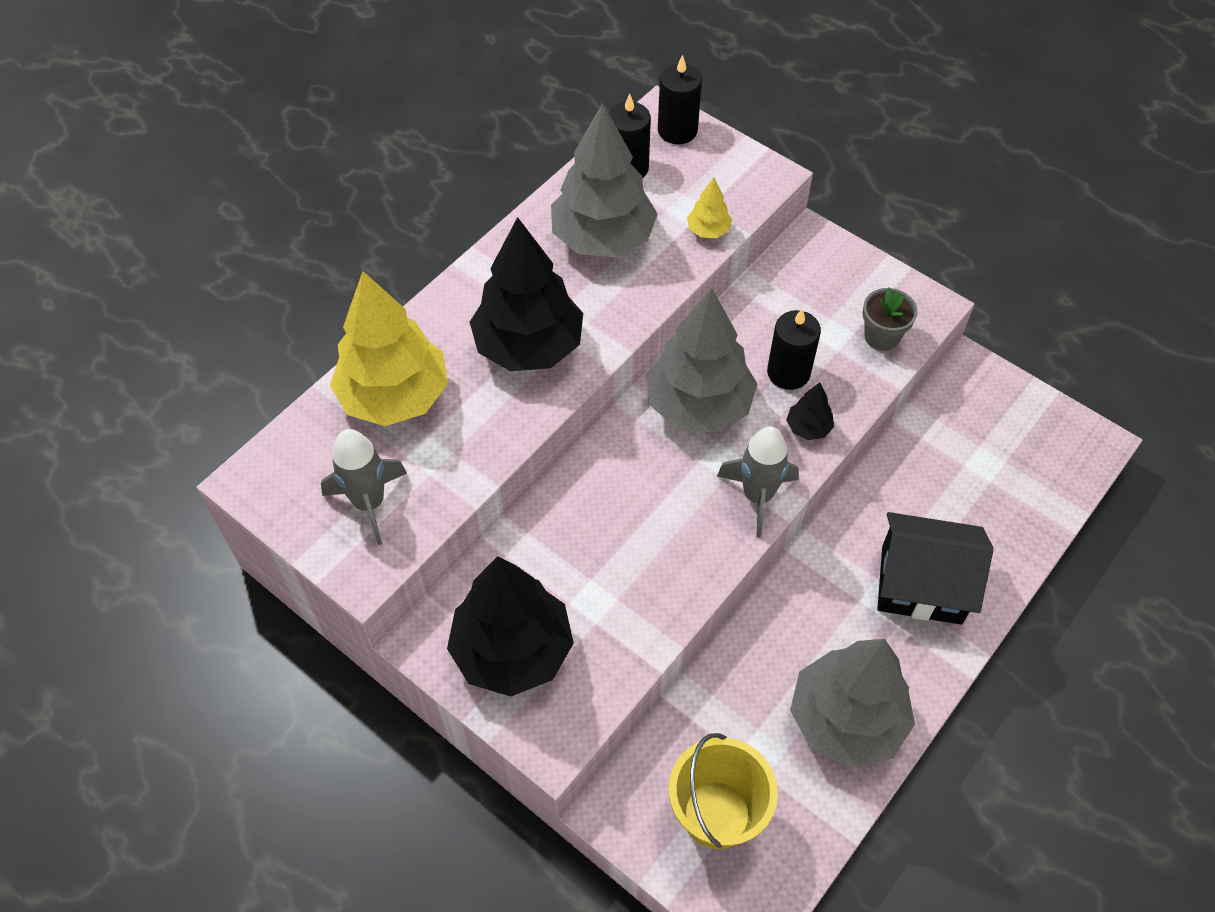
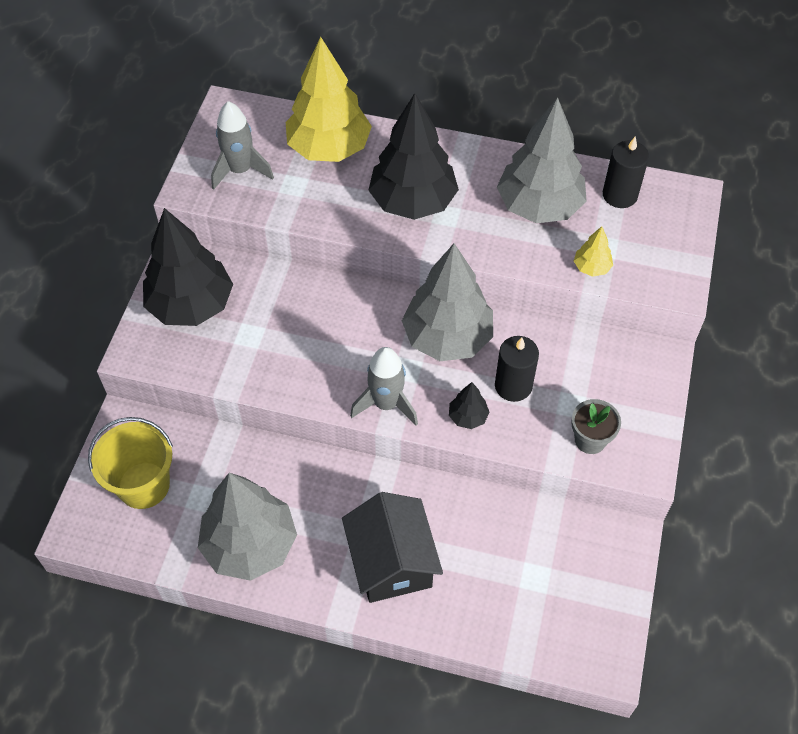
camera: 65 degrees right, 0 degrees up
black candle [658,55,702,144] -> none

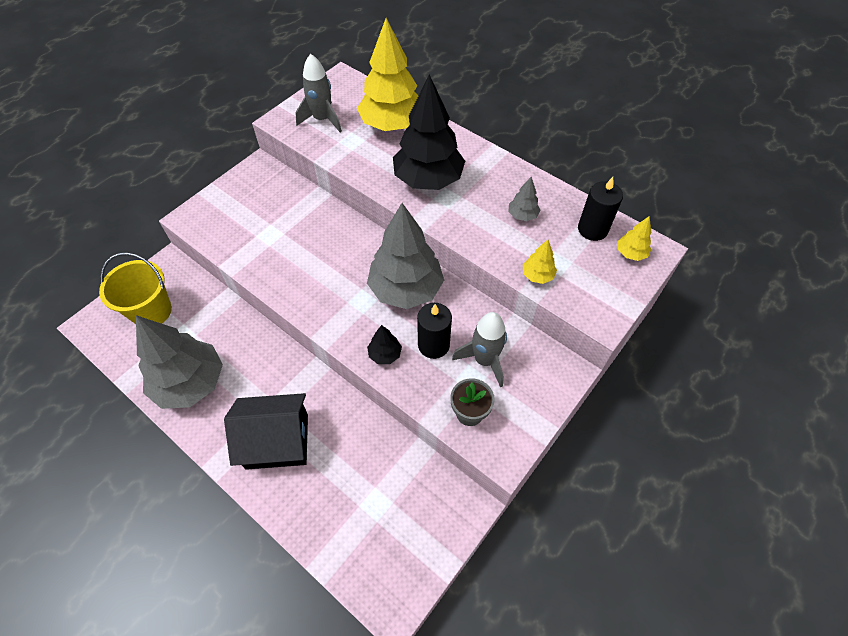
camera: 25 degrees right, 0 degrees up
black tree [143,208,233,326] -> none
black house [342,492,443,603] -> black house turned 75 degrees clockwise [224,393,308,470]
grey rocket [350,347,418,426] -> grey rocket moved to [452,312,507,388]
grey tree [497,97,587,223] -> grey tree [509,177,541,221], size x0.43
none -> yellow tree [617,216,651,261]

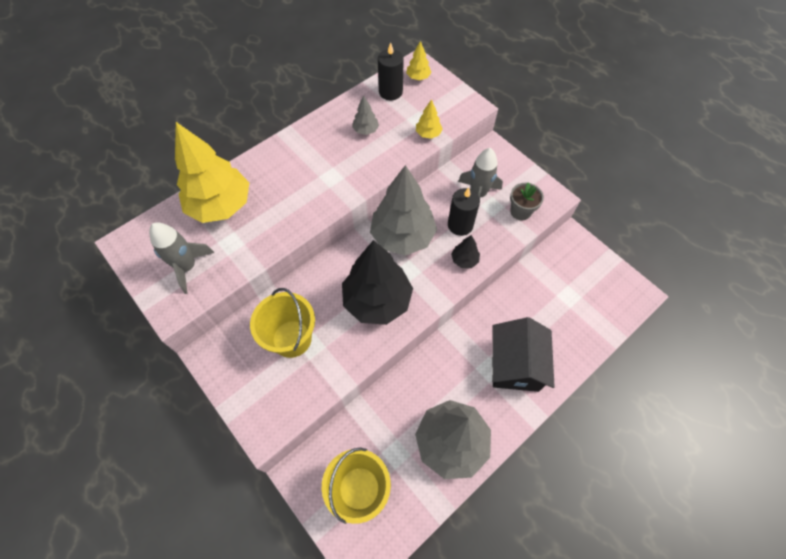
camera: 80 degrees left, 5 degrees up
black tree [393,74,465,190] -> black tree moved to [342,240,413,325]
none -> yellow bucket [250,288,315,358]

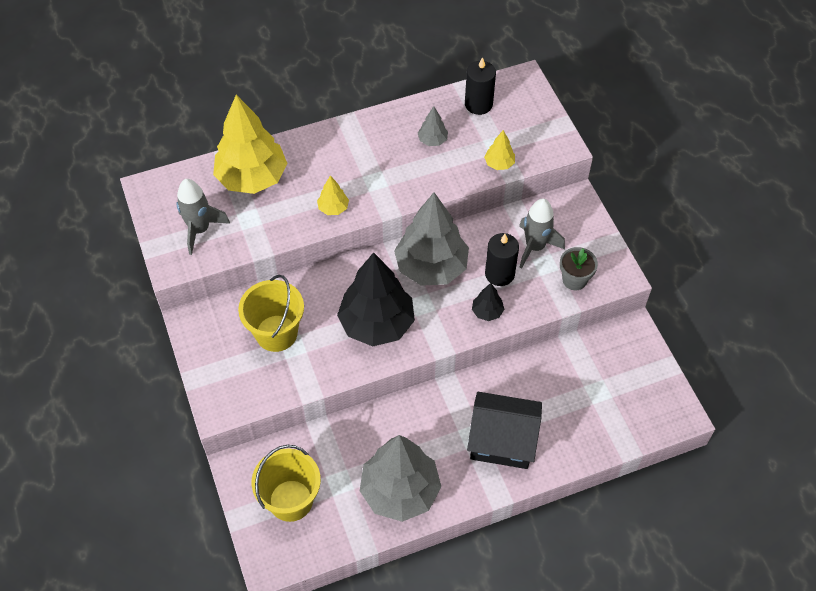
camera: 20 degrees right, 5 degrees down
yellow tree [406,41,431,80] -> yellow tree moved to [317,175,349,215]
black house [492,317,555,392] -> black house turned 75 degrees clockwise [467,392,542,469]

